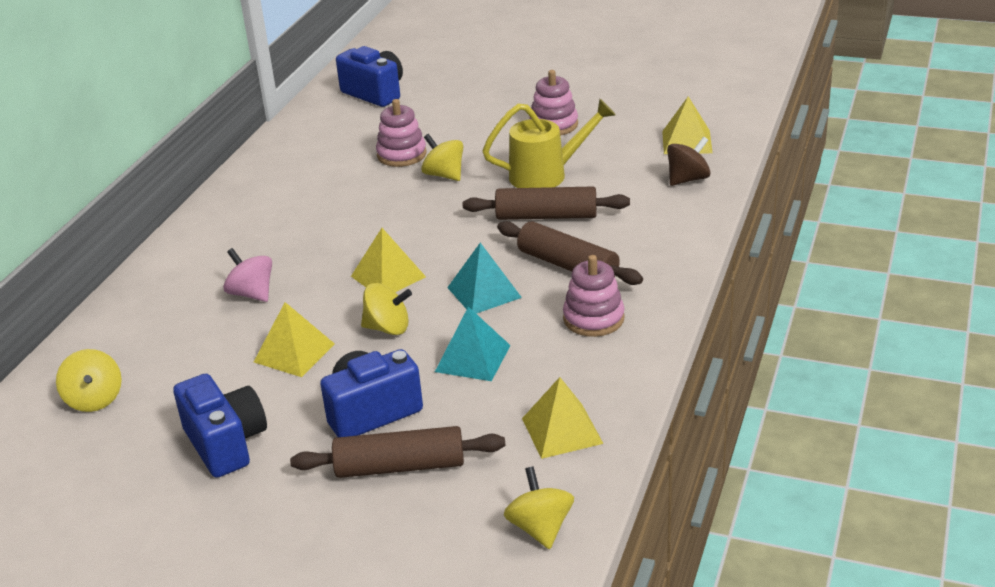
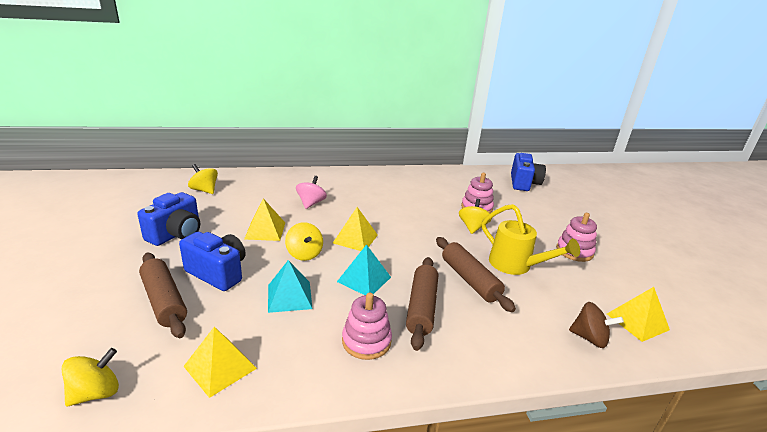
camera: 55 degrees right, 5 degrees down
yellow spinning top [56,349,122,412] -> yellow spinning top turned 90 degrees clockwise [188,164,218,194]

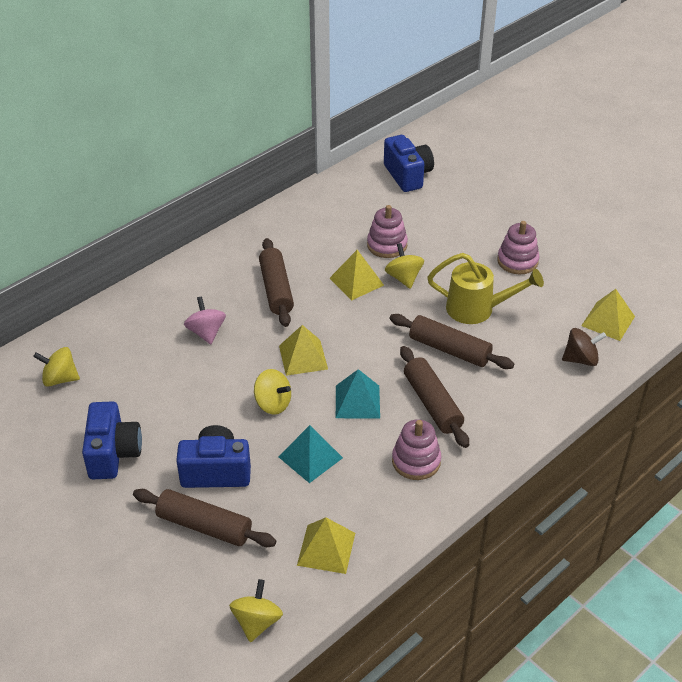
camera: 30 degrees left, 15 degrees up
yellow pyramid [244,198,285,241] -> yellow pyramid moved to [329,250,384,300]
none -> brown rolling pin [259,238,294,327]

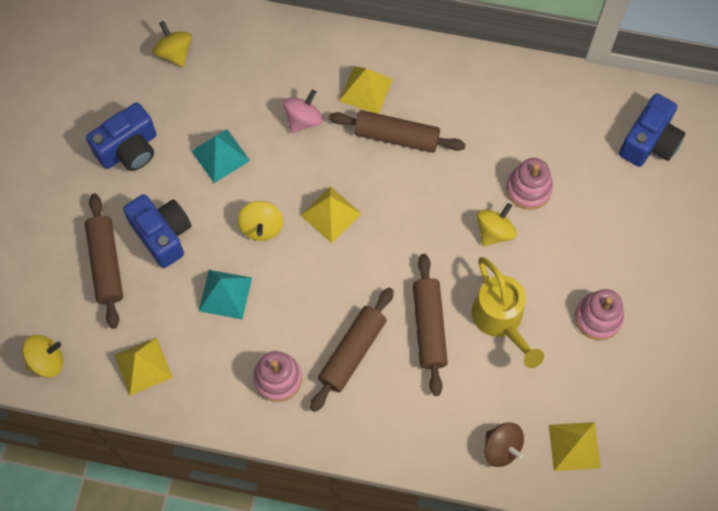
camera: 55 degrees right, 25 degrees up
brown rolling pin [259,238,294,327] -> brown rolling pin turned 60 degrees clockwise [329,110,466,153]
yellow pyramid [329,250,384,300] -> yellow pyramid moved to [339,66,393,114]
turquoise pyramid [336,369,380,418] -> turquoise pyramid moved to [191,129,250,183]

